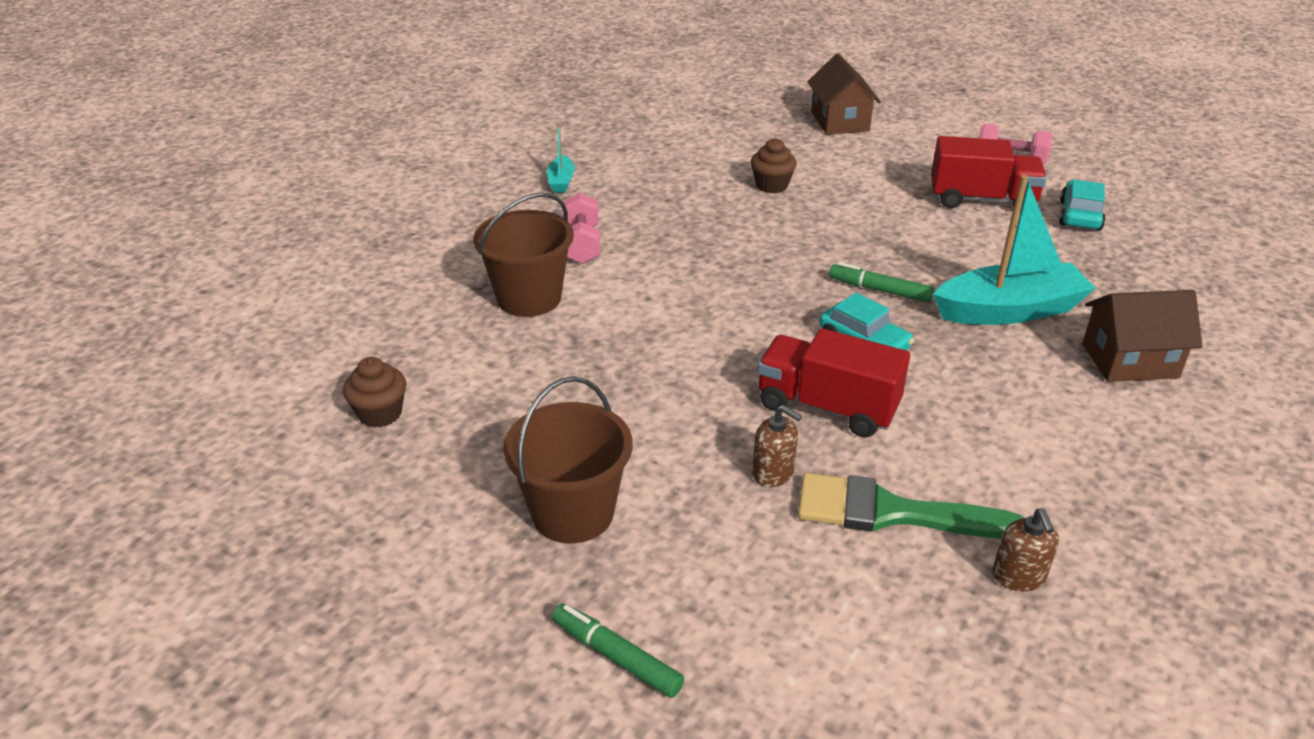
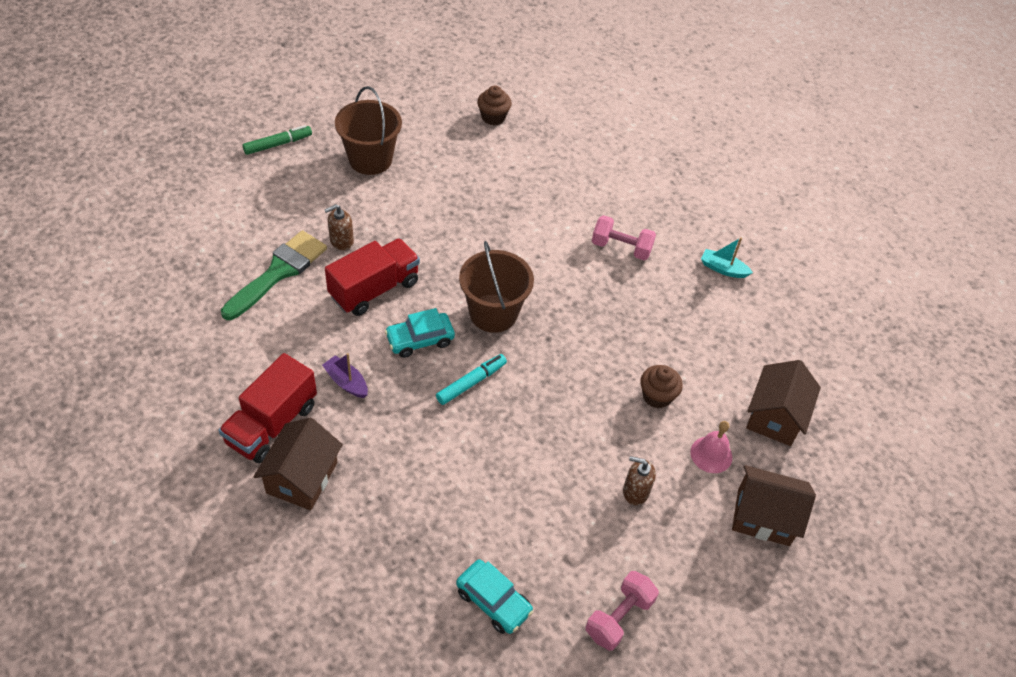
camera: 110 degrees right, 15 degrees up
brown bucket [473,193,574,317] -> brown bucket moved to [459,241,534,333]
green marker [829,262,934,303] -> turquoise marker [436,354,507,405]
red truck [931,136,1047,212] -> red truck moved to [218,353,317,463]
turquoise boat [933,175,1096,325] -> none
brown soap dispenser [993,508,1059,591] -> brown soap dispenser moved to [623,456,656,505]
none -> purple boat [322,353,368,398]
none -> pink bell [690,421,732,473]
none -> brown house [746,360,821,446]

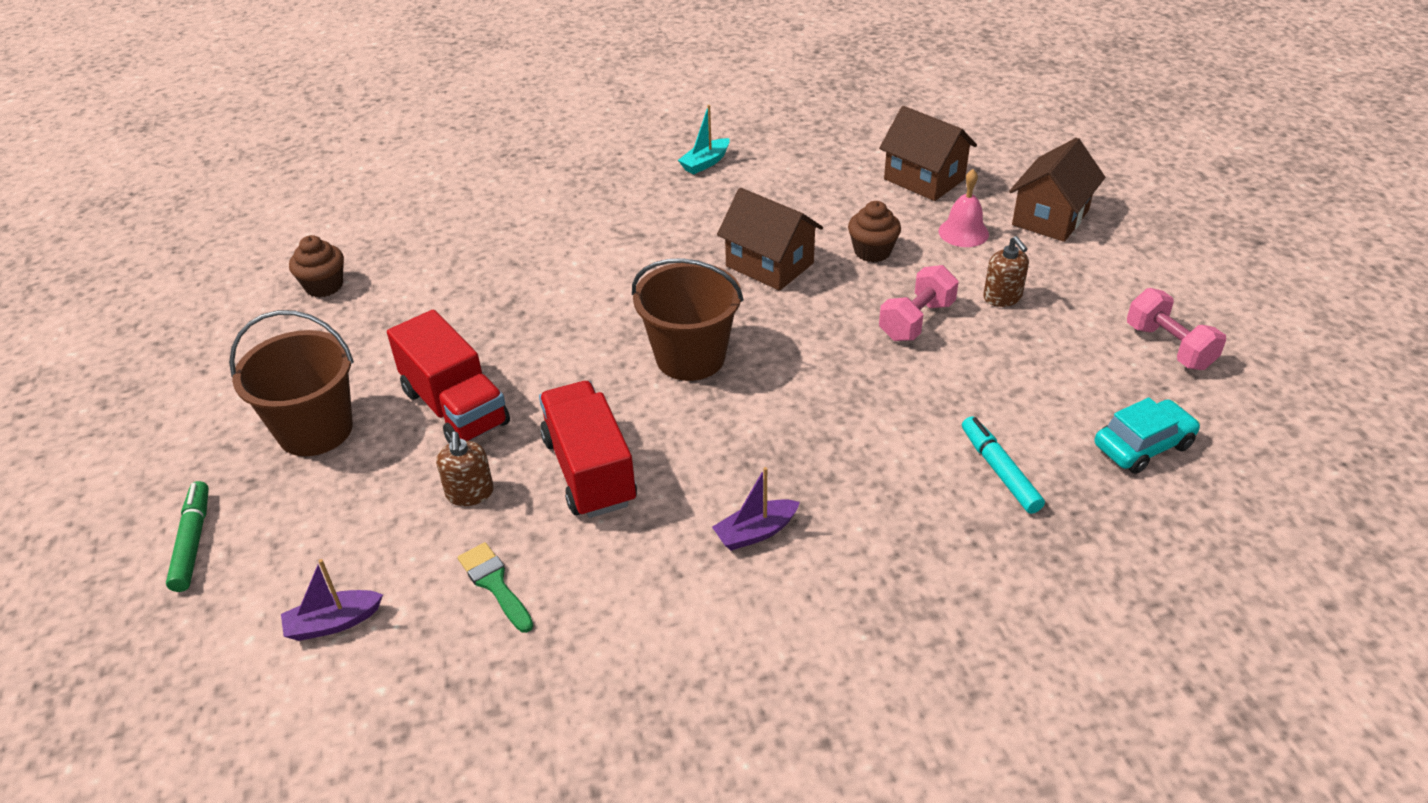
camera: 65 degrees left, 10 degrees down
red truck [218,353,317,463] -> red truck moved to [387,310,510,444]
green brush [221,230,327,320] -> green brush [458,542,533,633], size x0.53
brown house [253,418,343,510] -> brown house moved to [717,188,823,291]
turquoise car [385,308,455,358] -> none
turquoise marker [436,354,507,405] -> turquoise marker moved to [962,416,1045,514]
pink dumbbell [592,215,656,260] -> pink dumbbell moved to [879,265,959,341]
brown soap dispenser [623,456,656,505] -> brown soap dispenser turned 60 degrees counterclockwise [983,236,1029,307]
none -> purple boat [281,559,383,641]

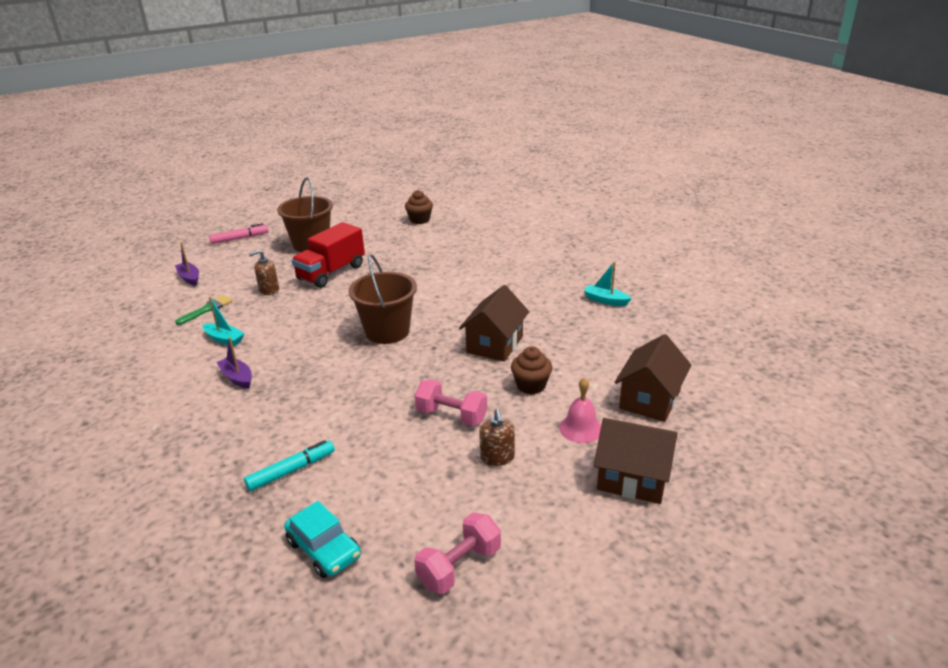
camera: 75 degrees right, 10 degrees down
green marker [166,481,209,592] -> pink marker [209,223,269,244]
red truck [539,381,637,518] -> none
brown soap dispenser [983,236,1029,307] -> brown soap dispenser turned 60 degrees counterclockwise [479,409,515,466]
none -> turquoise boat [203,297,245,346]

